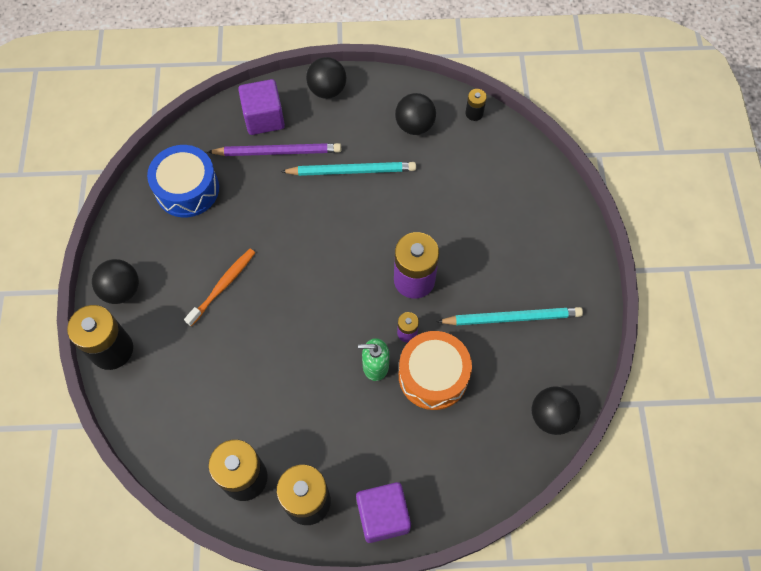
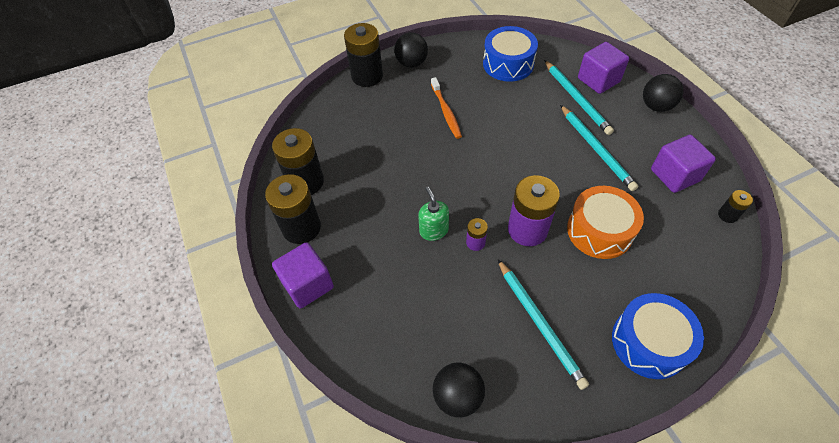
camera: 70 degrees right, 10 degrees down
orange toothbrush [184,249,255,326] -> orange toothbrush turned 60 degrees clockwise [431,77,462,139]
purple pencil [208,143,341,156] -> turquoise pencil [544,60,614,135]
black ball [395,93,436,135] -> purple cube [651,135,716,193]
orange drum [399,331,472,410] -> orange drum moved to [567,186,644,259]
none -> blue drum [612,293,704,379]

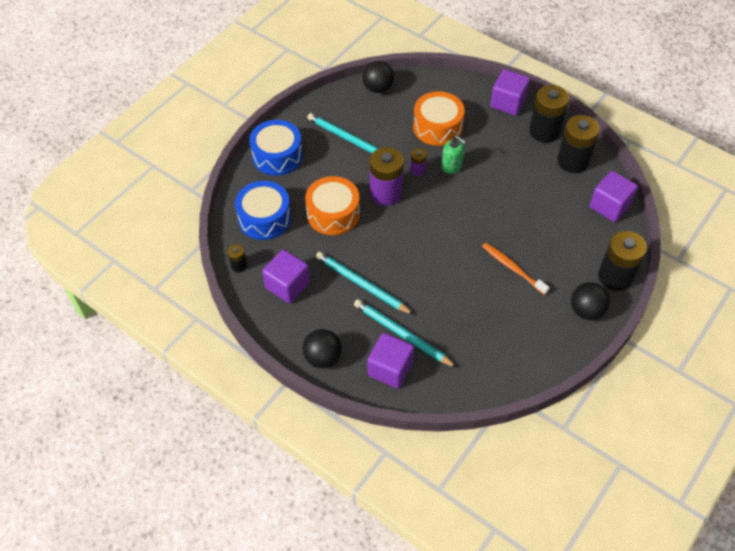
camera: 150 degrees right, 0 degrees up
blue drum [483,26,538,82] -> blue drum moved to [235,181,291,240]
none -> orange drum [413,91,465,146]
none -> purple cube [589,171,638,222]

